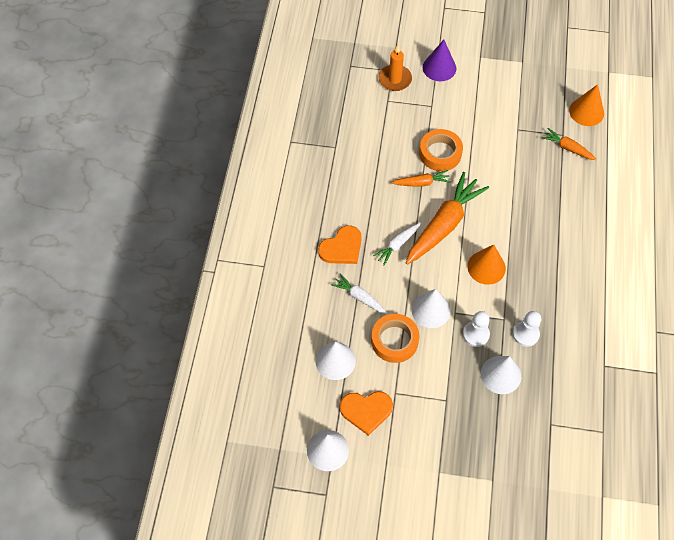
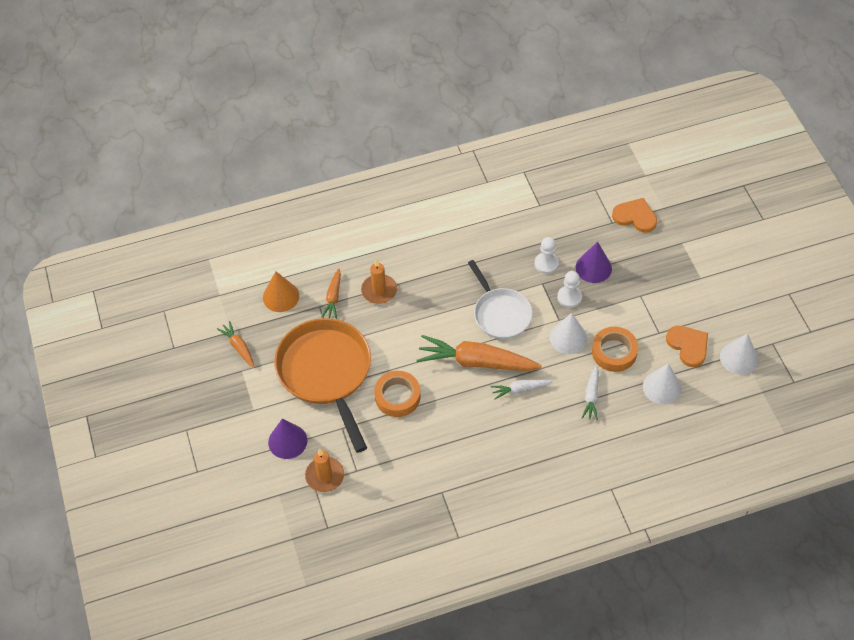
camera: 115 degrees left, 5 degrees down
orange heart [318,225,362,264] -> orange heart moved to [612,198,657,233]
white carrot [373,223,421,265] -> white carrot turned 150 degrees clockwise [491,379,553,400]
orange carrot [391,170,451,187] -> orange carrot moved to [217,321,254,368]
orange cone [468,245,506,285] -> white pan [468,260,533,339]
white cone [481,356,521,394] -> purple cone [576,242,612,283]
none -> orange pan [274,318,371,453]
none -> orange candle [361,259,397,304]

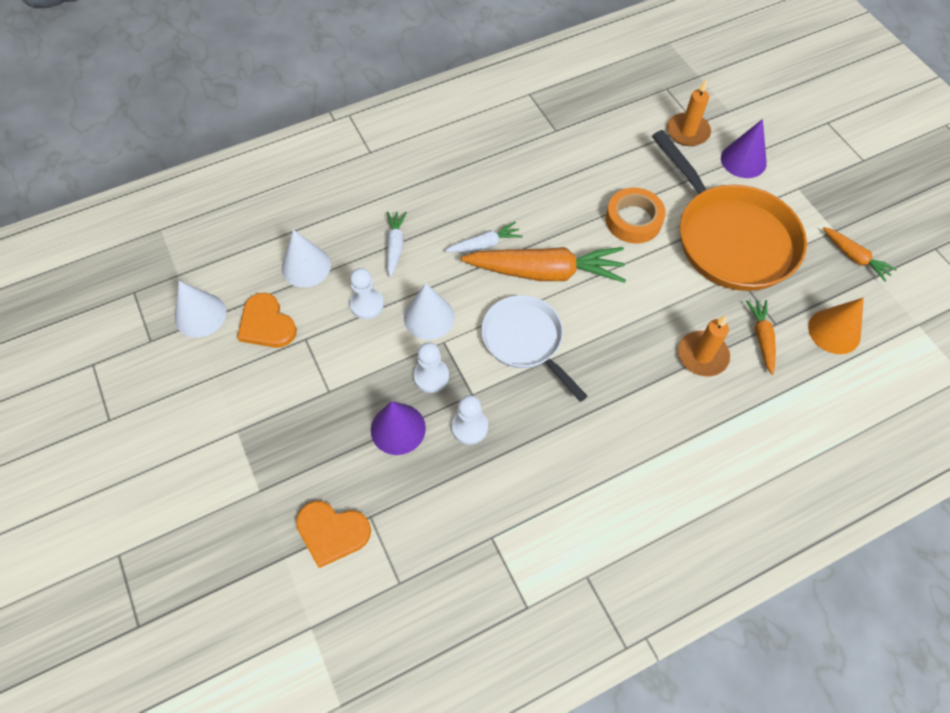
camera: 170 degrees right, 5 degrees up
orange tape [592,327,638,372] -> white pawn [350,268,384,319]

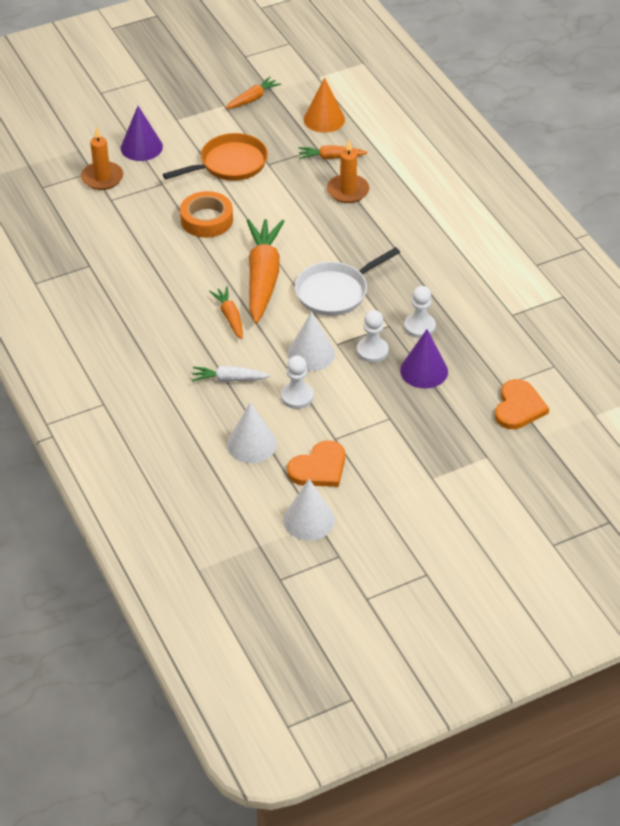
camera: 90 degrees left, 15 degrees down
white carrot [445,222,523,253] -> orange carrot [209,286,243,339]
orange pan [652,130,807,291] -> orange pan [163,133,268,181], size x0.62

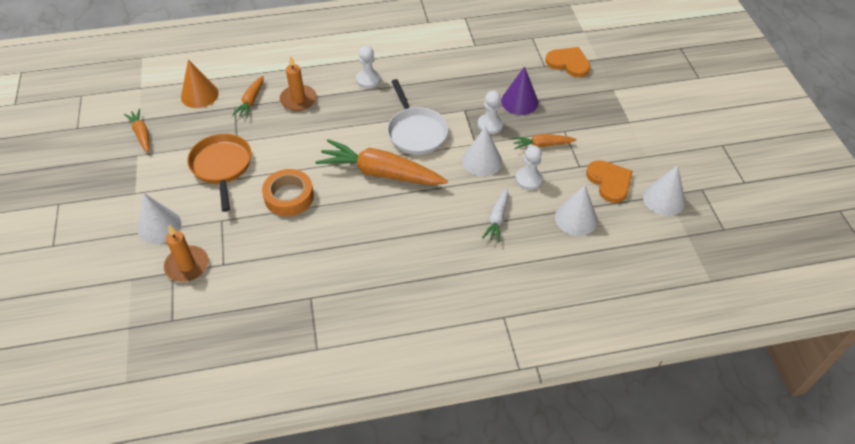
camera: 75 degrees left, 5 degrees up
purple cone [121,106,163,161] -> white cone [138,193,181,244]
orange carrot [209,286,243,339] -> orange carrot moved to [512,134,577,149]
white pawn [404,286,436,338] -> white pawn moved to [356,46,381,88]

